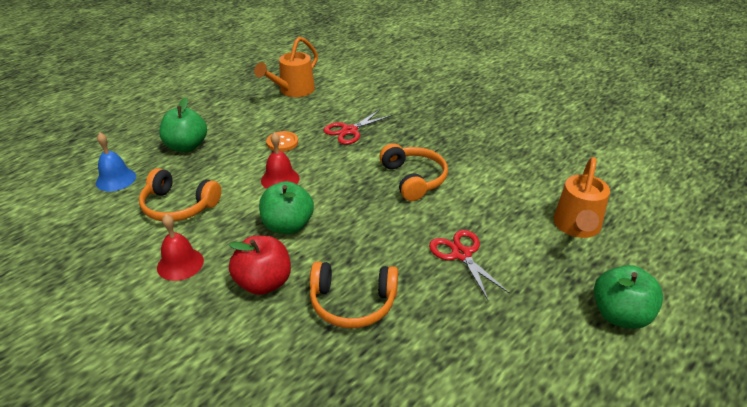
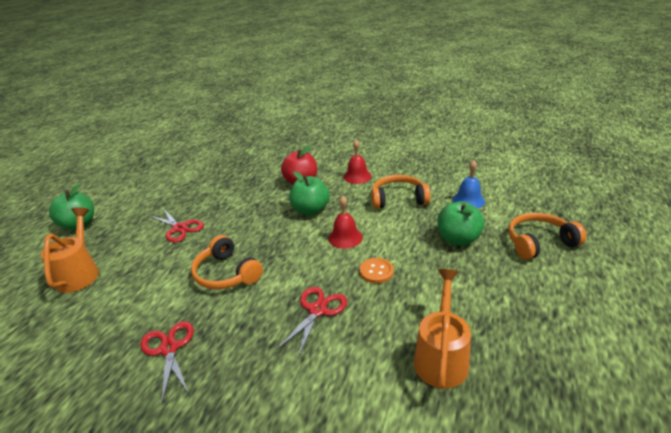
camera: 160 degrees right, 5 degrees down
orange headphones [310,261,398,328] -> orange headphones moved to [508,213,587,260]
none -> red scissors [140,321,194,402]

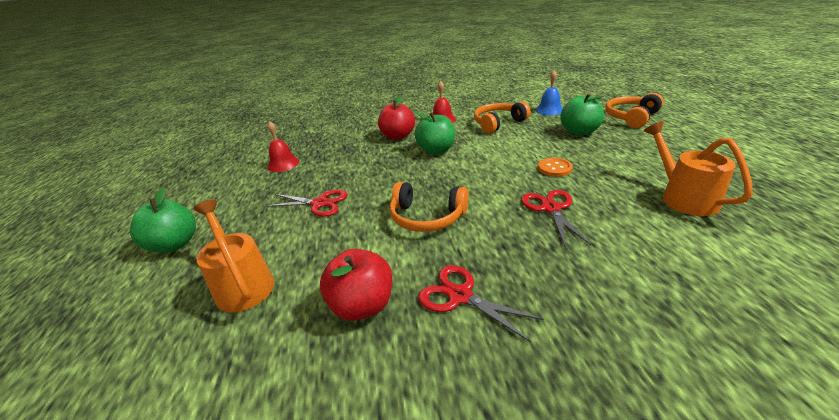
camera: 30 degrees left, 0 degrees up
red bell [328,196,363,249] -> red bell moved to [267,121,299,172]
none -> red apple [320,249,392,321]

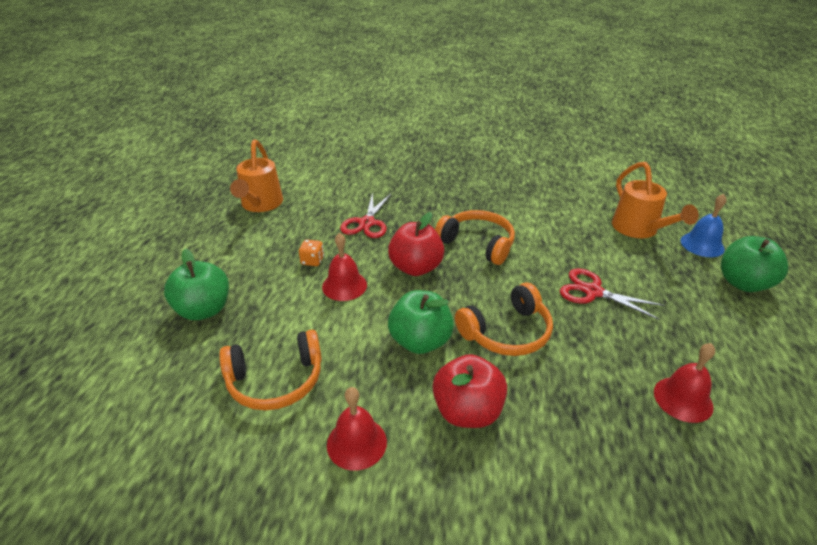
camera: 165 degrees left, 5 degrees up
red apple [320,249,392,321] -> red apple moved to [388,212,444,276]
red scissors [418,265,544,342] -> none
blue bell [536,70,563,115] -> blue bell moved to [680,194,726,257]
orange button [538,158,573,177] -> orange dice [299,240,324,266]
orange headphones [605,93,664,128] -> orange headphones moved to [455,283,553,356]
none -> red bell [322,233,367,301]

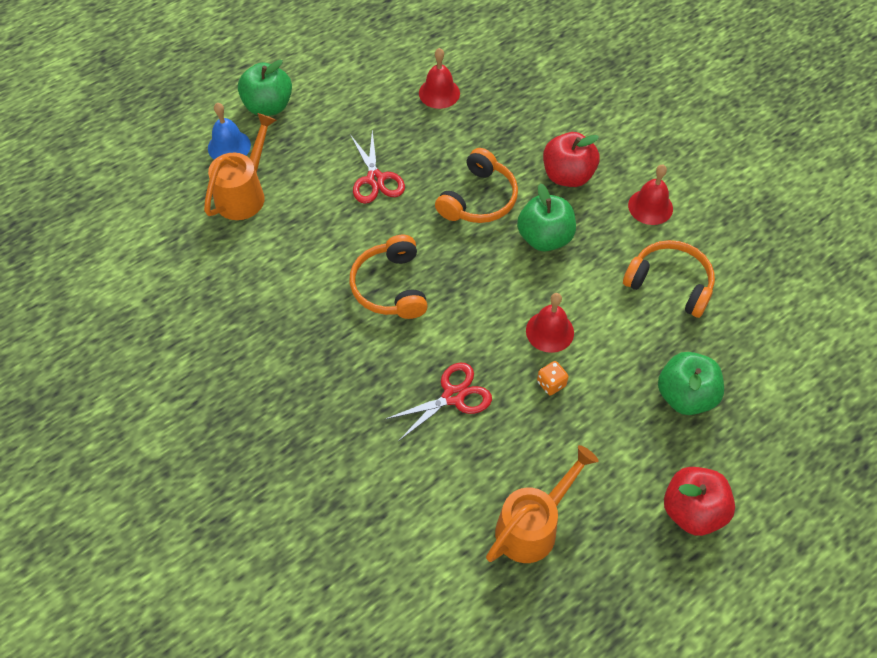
camera: 135 degrees left, 20 degrees up
red apple [388,212,444,276] -> red apple moved to [664,467,735,536]
orange headphones [455,283,553,356] -> orange headphones turned 105 degrees clockwise [435,148,518,223]

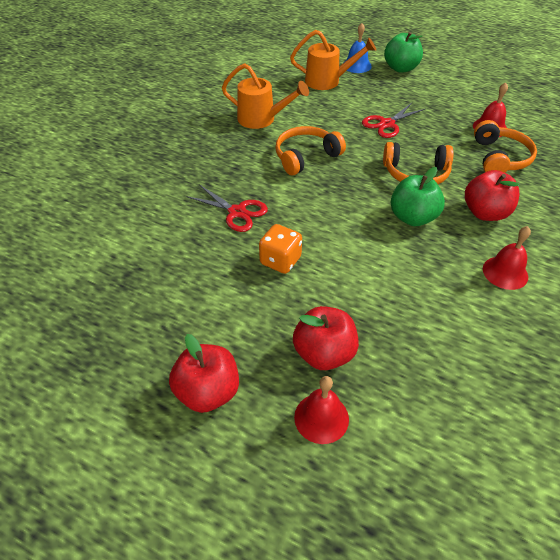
camera: 65 degrees right, 10 degrees down
orange watering can [486,445,598,563] -> orange watering can moved to [222,63,309,129]
red bell [526,293,574,353] -> red bell moved to [294,376,349,444]
orange dice [537,361,569,395] -> orange dice [259,224,302,274], size x1.64
orange headphones [623,240,715,318] -> orange headphones moved to [474,120,537,173]
green apple [658,352,724,415] -> red apple [293,306,359,370]

